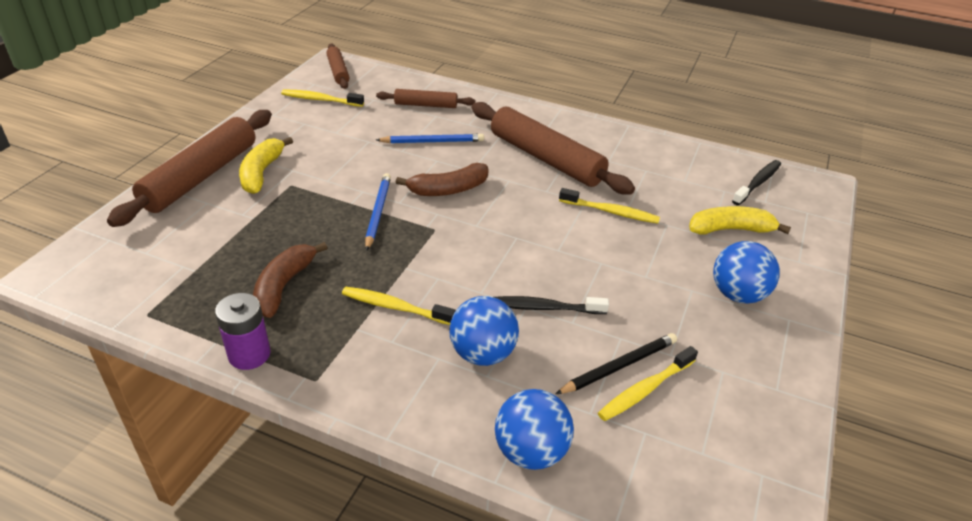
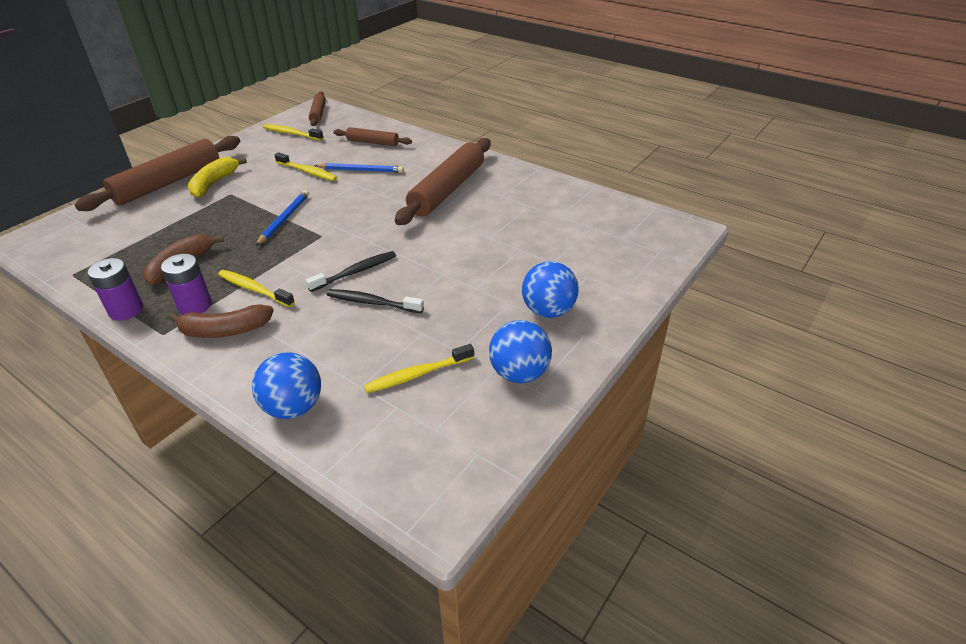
camera: 15 degrees right, 0 degrees up
brown banana [395,163,489,196] -> brown banana moved to [168,304,274,338]
blue ball [449,296,519,366] -> blue ball moved to [489,320,552,383]
brown rolling pin [471,102,635,195] -> brown rolling pin turned 60 degrees clockwise [395,138,491,225]
black pencil [555,333,677,394] -> none
yellow toothbrush [559,188,660,224] -> yellow toothbrush moved to [275,152,337,181]
yellow banana [689,206,791,235] -> none
black toothbrush [732,160,781,205] -> black toothbrush moved to [306,251,396,292]
none -> purple battery [161,254,212,315]

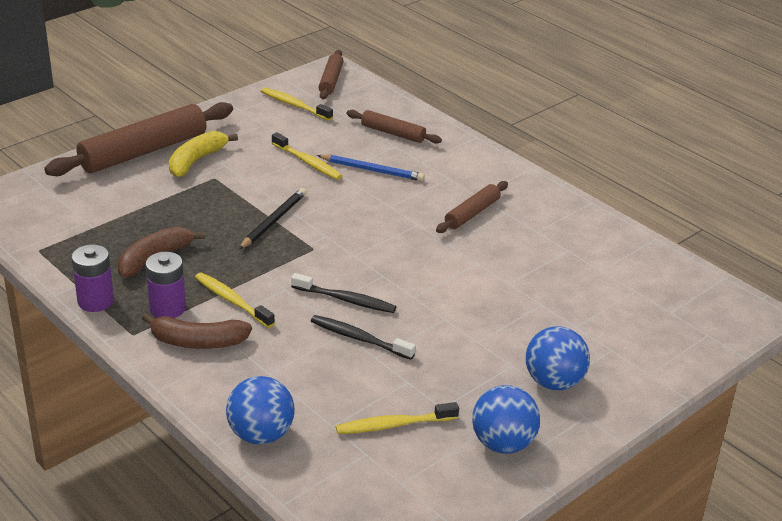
camera: 10 degrees right, 5 degrees down
blue pencil [256,190,309,246] -> black pencil [239,188,306,249]
black toothbrush [306,251,396,292] -> black toothbrush turned 45 degrees clockwise [291,273,396,313]
brown rolling pin [395,138,491,225] -> brown rolling pin [436,181,508,233], size x0.52

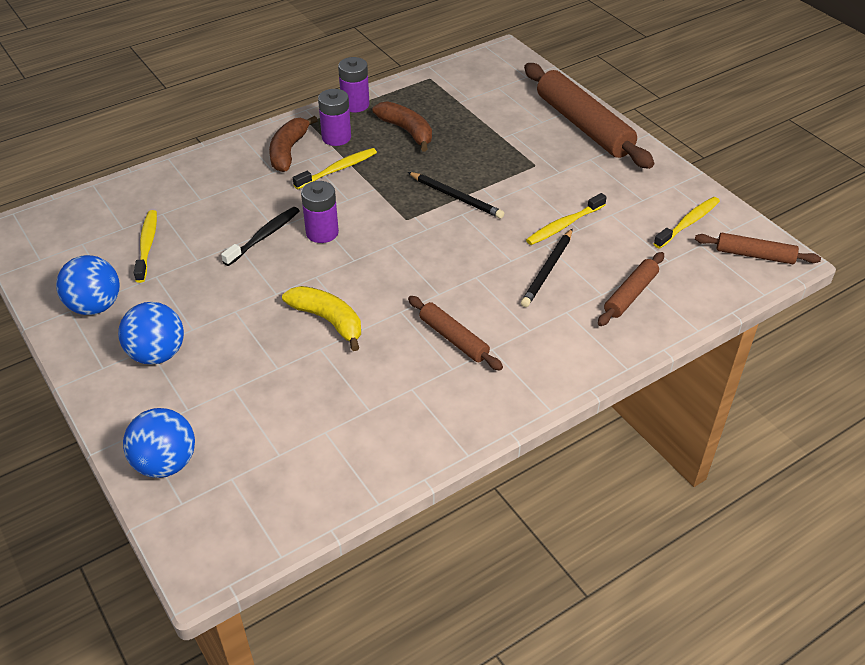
camera: 100 degrees right, 10 degrees up
yellow banana [169,131,238,177] -> yellow banana moved to [282,286,361,351]
blue ball [226,376,295,444] -> blue ball moved to [123,408,195,478]
black toothbrush [291,273,396,313] -> purple battery [301,181,339,243]
blue pencil [317,155,425,181] -> black pencil [521,229,573,307]

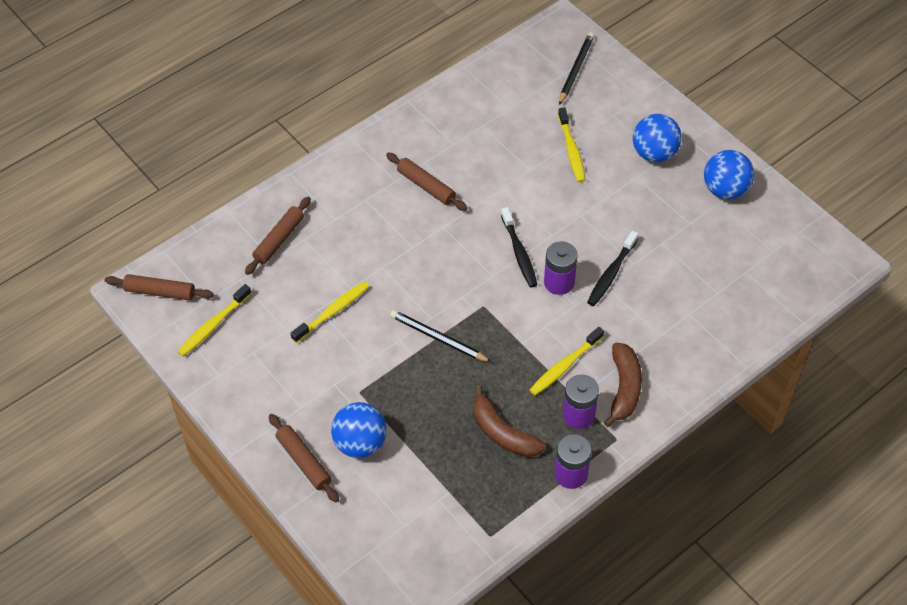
camera: 175 degrees right, 10 degrees up
blue ball [123,408,195,478] -> blue ball moved to [331,402,387,458]
yellow toothbrush [134,210,157,283] -> yellow toothbrush moved to [558,107,585,182]
yellow banana [282,286,361,351] -> none
black pencil [521,229,573,307] -> black pencil moved to [559,32,594,105]
brown rolling pin [524,63,654,169] -> brown rolling pin [269,414,339,502], size x0.52
none -> black toothbrush [501,207,537,288]

